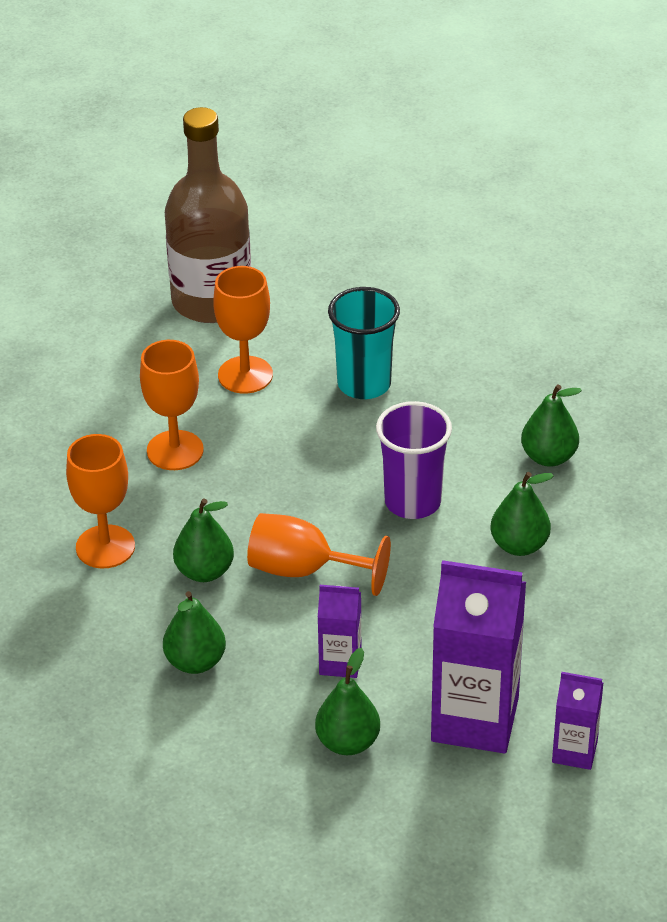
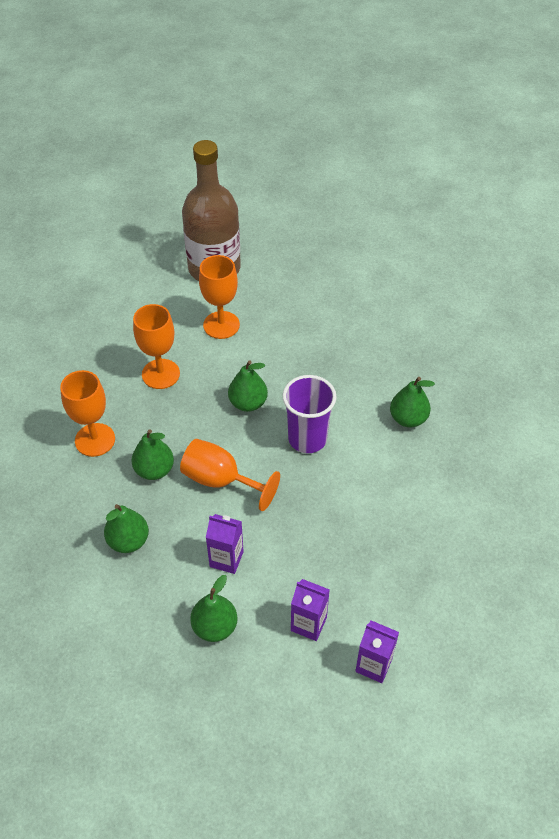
camera: 10 degrees right, 10 degrees up
turquoise cup [328,287,400,399] -> none
purple carton [431,560,526,754] -> purple carton [291,579,330,641], size x0.51
green pear [491,472,554,556] -> green pear moved to [228,360,268,412]

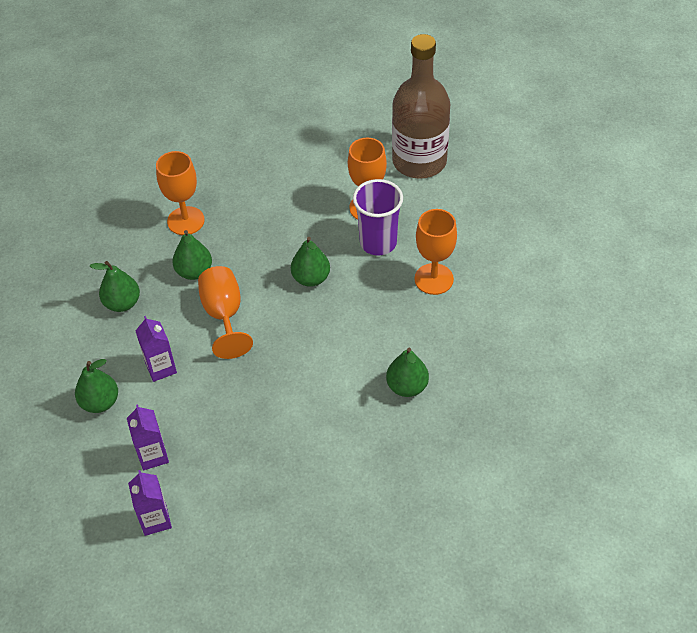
camera: 50 degrees right, 0 degrees up
orange goblet [133,304,180,389] -> orange goblet moved to [415,209,457,295]
purple cup [283,375,336,453] -> purple cup moved to [353,179,403,255]

